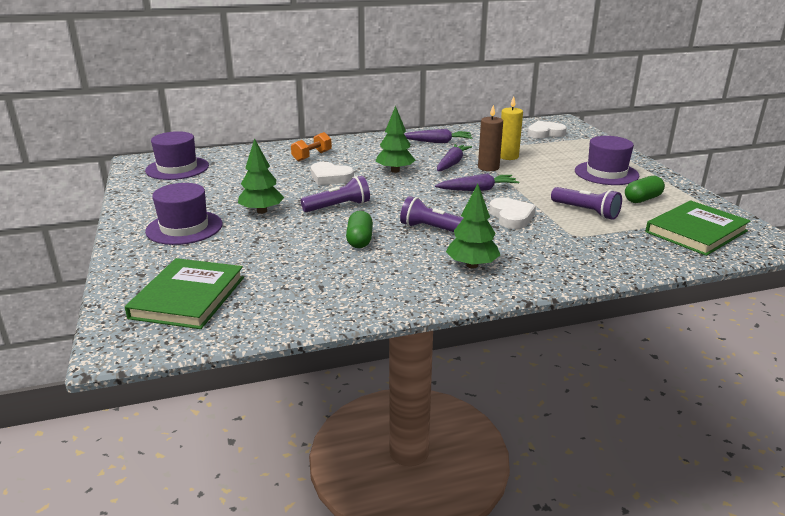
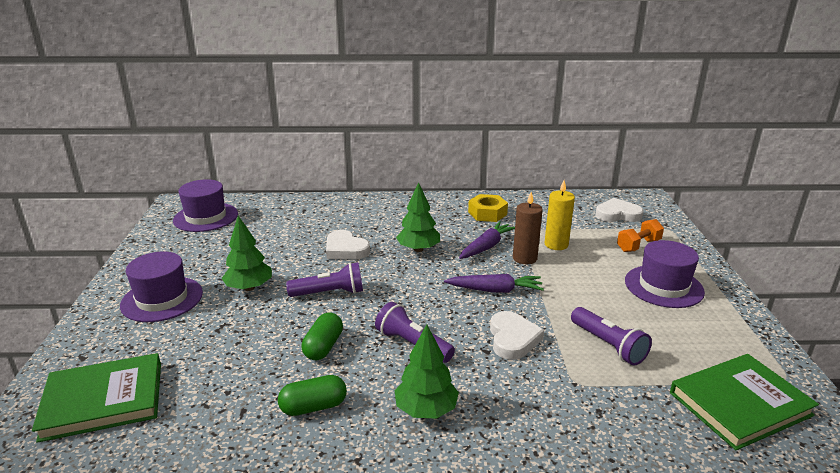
camera: 15 degrees right, 0 degrees up
green book [125,258,244,329] -> green book turned 45 degrees clockwise [32,353,161,443]
orange dumbbell [291,132,332,161] -> orange dumbbell moved to [617,219,664,252]
purple carrot [404,129,473,143] -> yellow nut [468,194,508,222]
green capsule [625,176,665,203] -> green capsule moved to [278,375,347,416]

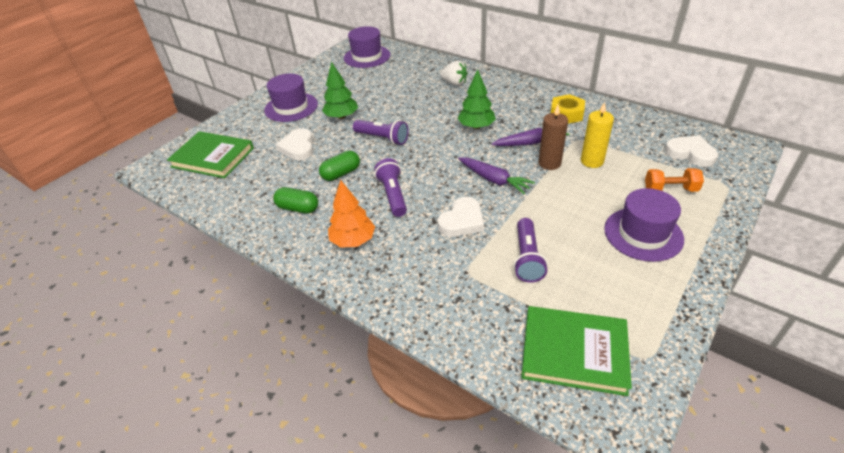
camera: 40 degrees right, 15 degrees up
white heart [326,230,370,260] -> white heart moved to [275,128,313,160]
green tree [394,324,459,419] -> orange tree [328,180,375,248]
none -> white strawberry [440,61,468,86]

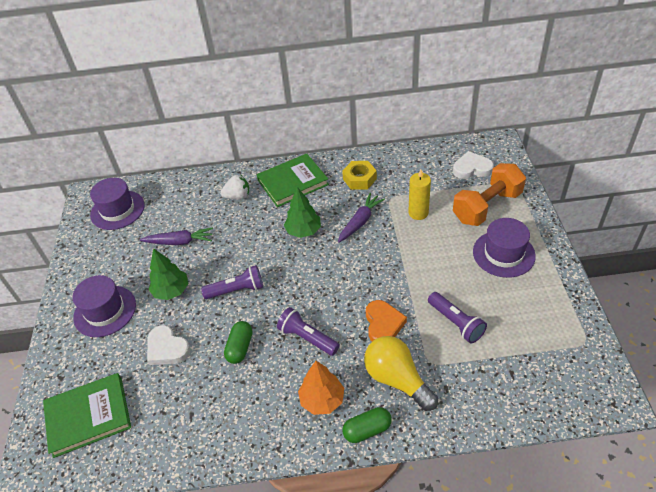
camera: 40 degrees left, 5 degrees up
green capsule [273,187,318,214] -> green capsule moved to [342,407,392,443]
white heart [438,197,484,237] -> orange heart [366,300,407,341]
purple carrot [458,157,535,194] -> purple carrot moved to [140,228,213,245]
green book [521,306,632,396] -> green book moved to [257,153,329,207]
brown candle [538,105,568,170] -> none
orange dumbbell [645,168,704,192] -> orange dumbbell [453,163,526,226], size x1.84
none -> yellow light bulb [364,336,438,411]

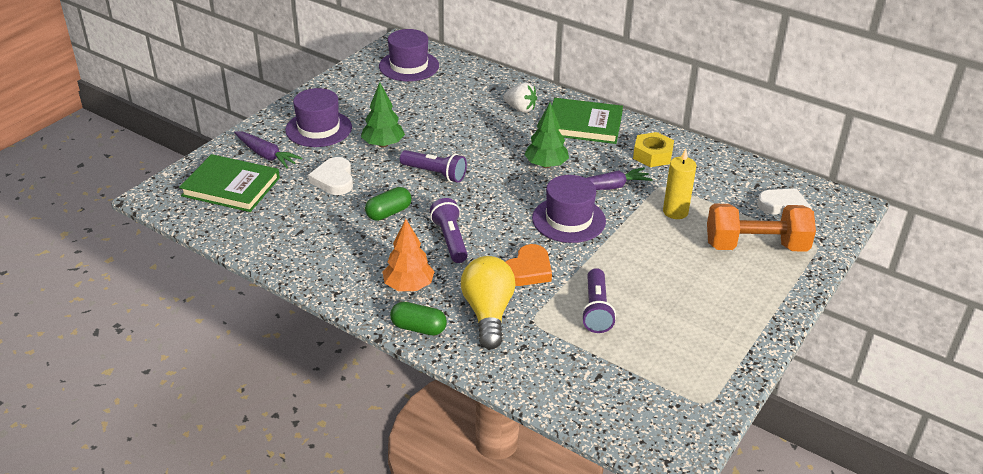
camera: 35 degrees right, 10 degrees down
purple carrot [140,228,213,245] -> purple carrot moved to [234,131,303,168]
purple hat [473,218,536,278] -> purple hat moved to [532,175,606,243]

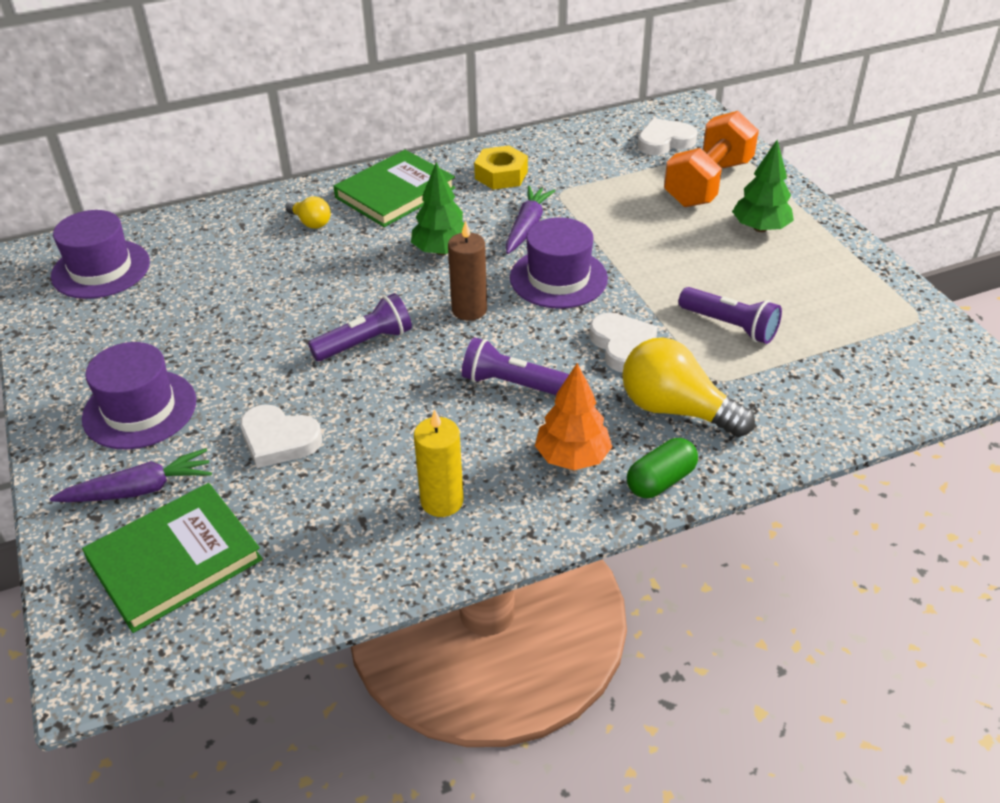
camera: 55 degrees left, 5 degrees up
green tree [361,82,405,148] -> green tree moved to [732,140,794,232]
green capsule [365,187,412,221] -> none
white strawberry [503,83,537,113] -> yellow light bulb [285,196,331,229]
orange heart [505,244,552,286] -> white heart [589,313,658,372]
yellow candle [663,149,697,219] -> yellow candle moved to [414,409,464,517]
none -> brown candle [448,220,487,321]

